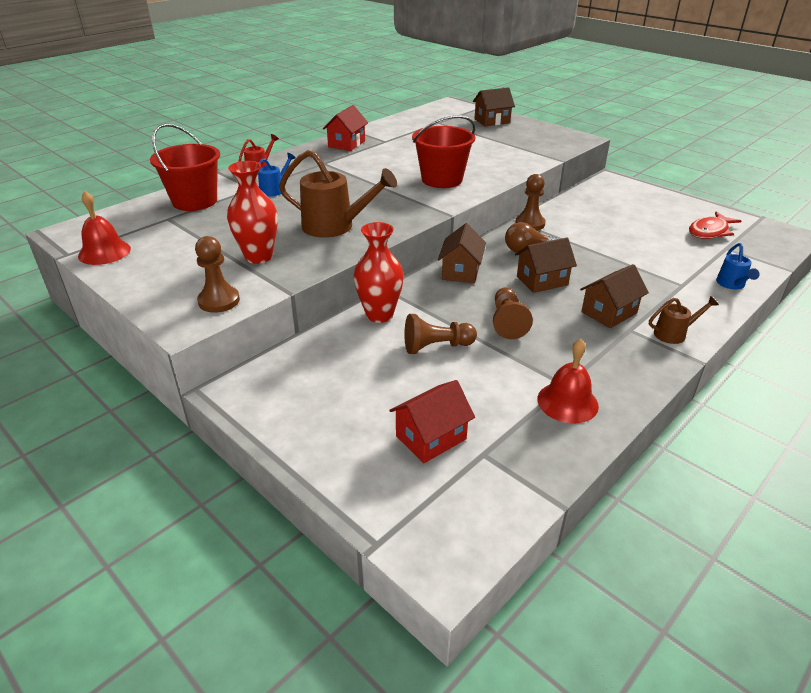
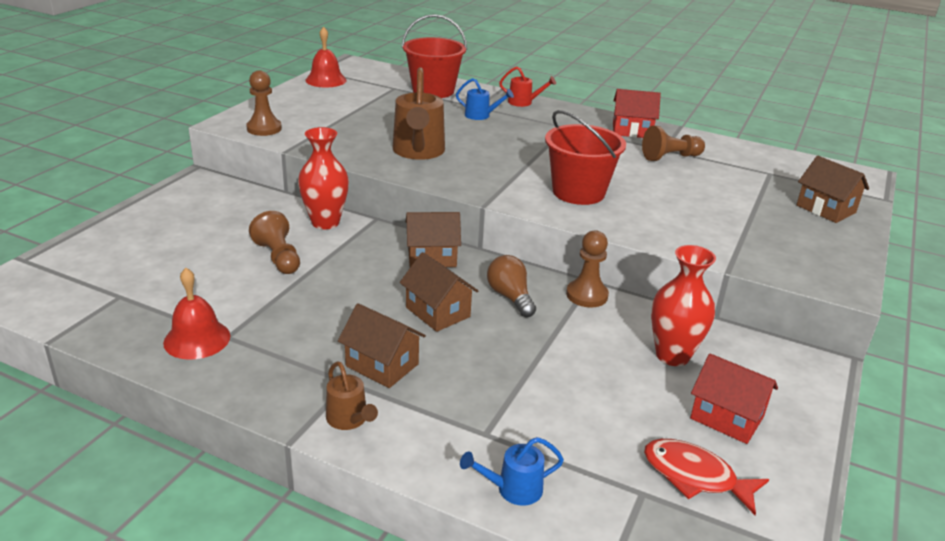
camera: 70 degrees right, 5 degrees down
red vase [227,161,278,264] -> red vase moved to [651,245,716,366]
red house [389,380,475,463] -> red house moved to [690,353,778,444]
brown pawn [493,287,533,339] -> brown pawn moved to [642,126,705,161]

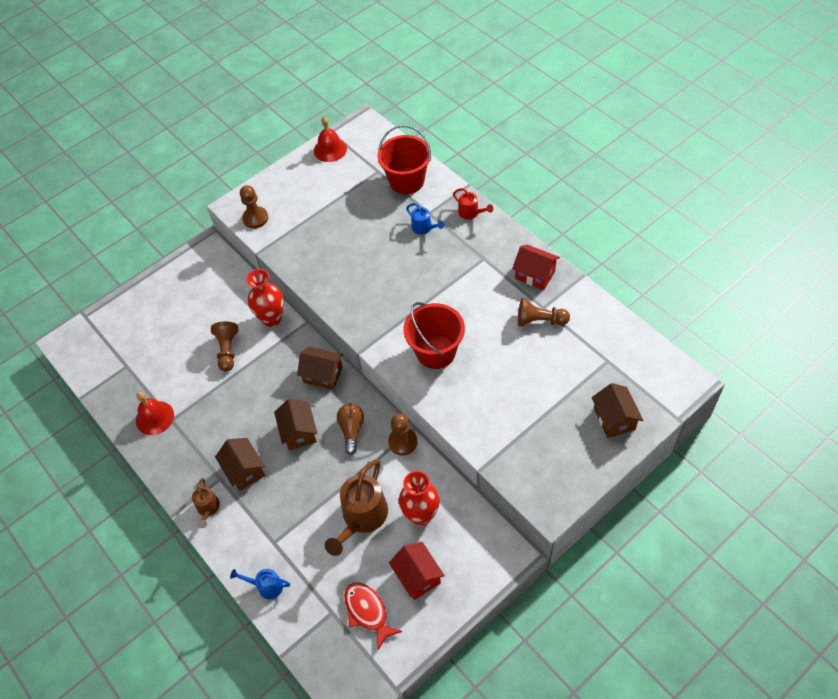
camera: 30 degrees right, 25 degrees up
brown watering can [392,67,445,160] -> brown watering can moved to [325,459,388,556]

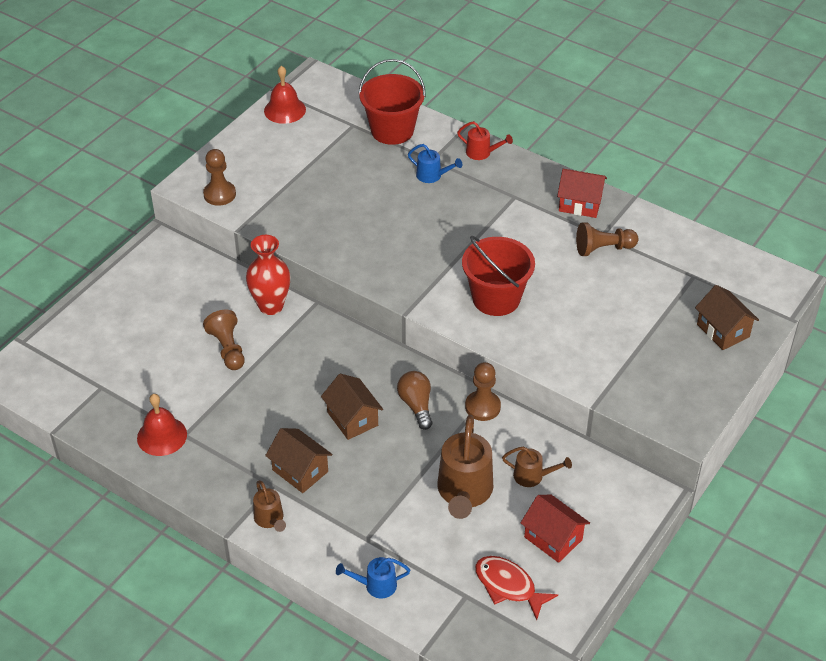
camera: 20 degrees left, 10 degrees down
brown house [297,347,343,390] -> none
red vase [399,471,440,526] -> brown watering can [502,447,572,487]

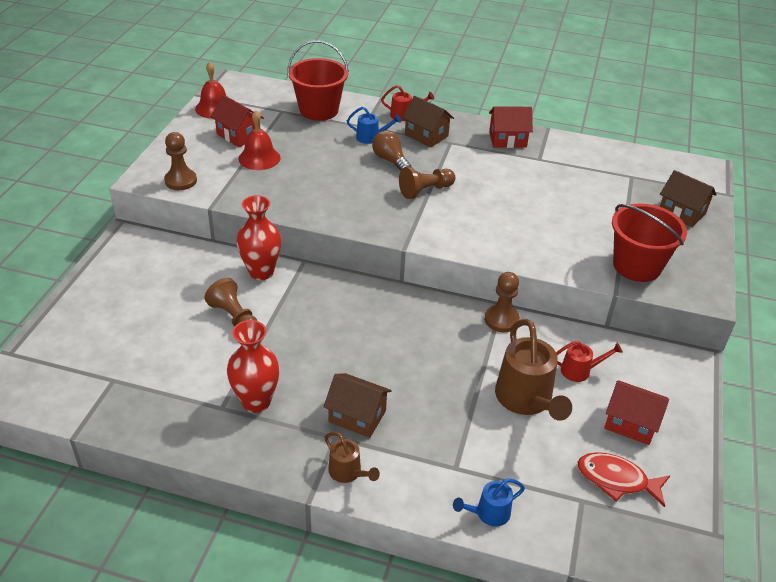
camera: 20 degrees left, 5 degrees down
red bell [137,394,187,456] -> red bell moved to [239,110,280,170]
brown house [321,374,383,440] -> brown house moved to [402,96,454,147]
brown light bulb [397,371,432,430] -> brown light bulb moved to [372,130,411,171]
red bucket [462,236,535,316] -> red bucket moved to [612,203,687,282]
brown watering can [502,447,572,487] -> red watering can [556,341,623,382]
brown pawn [576,222,638,256] -> brown pawn moved to [399,167,455,199]
none -> red house [210,95,264,147]
none -> red vase [227,320,280,413]

